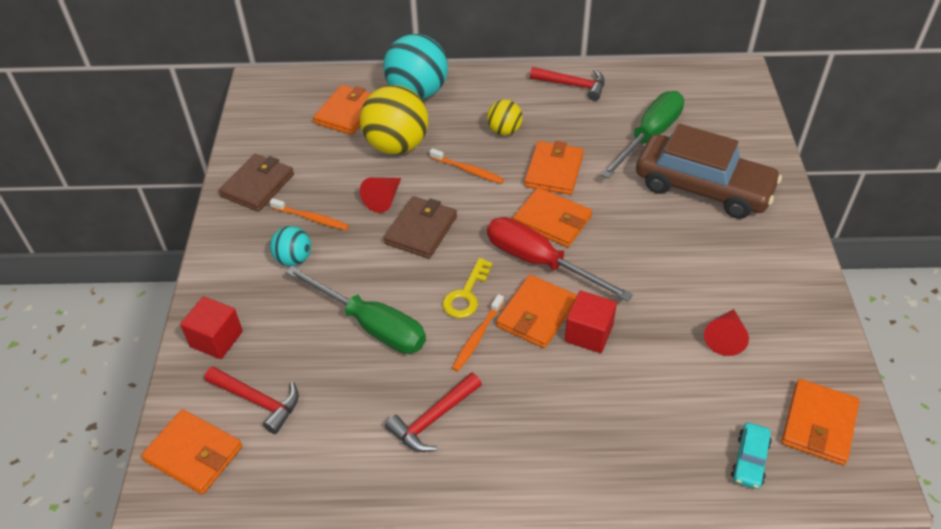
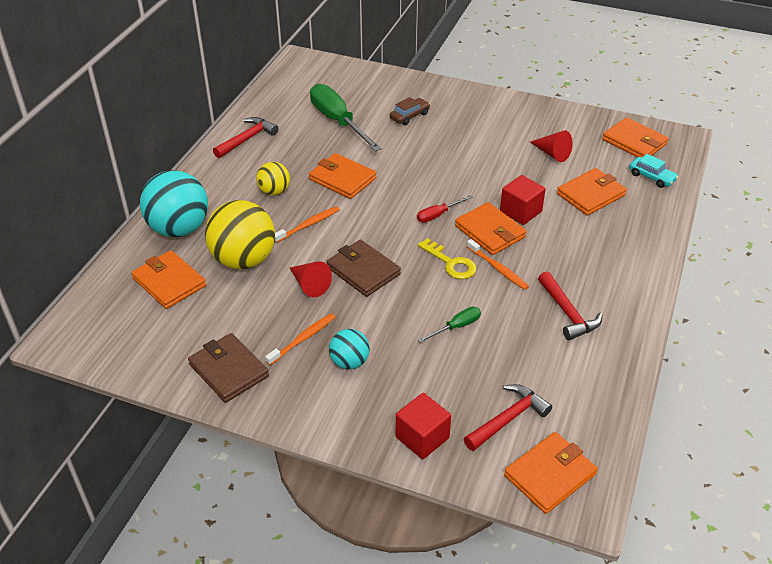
camera: 70 degrees left, 5 degrees down
green screwdriver [286,266,426,354] -> green screwdriver [418,307,481,343], size x0.48
red screwdriver [487,217,633,301] -> red screwdriver [417,195,473,223], size x0.48
orange wallet [513,187,592,247] -> orange wallet moved to [557,168,627,216]
brown car [636,124,782,219] -> brown car [390,97,430,125], size x0.40

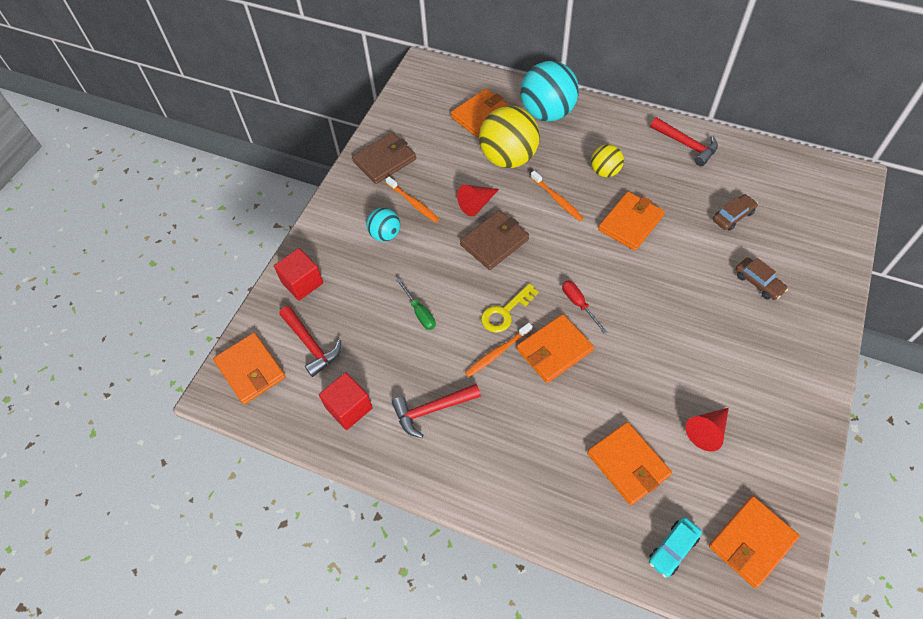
camera: 95 degrees right, 15 degrees up
green screwdriver [310,84,382,152] -> brown car [713,194,758,231]
red cube [500,175,546,225] -> red cube moved to [319,372,373,430]

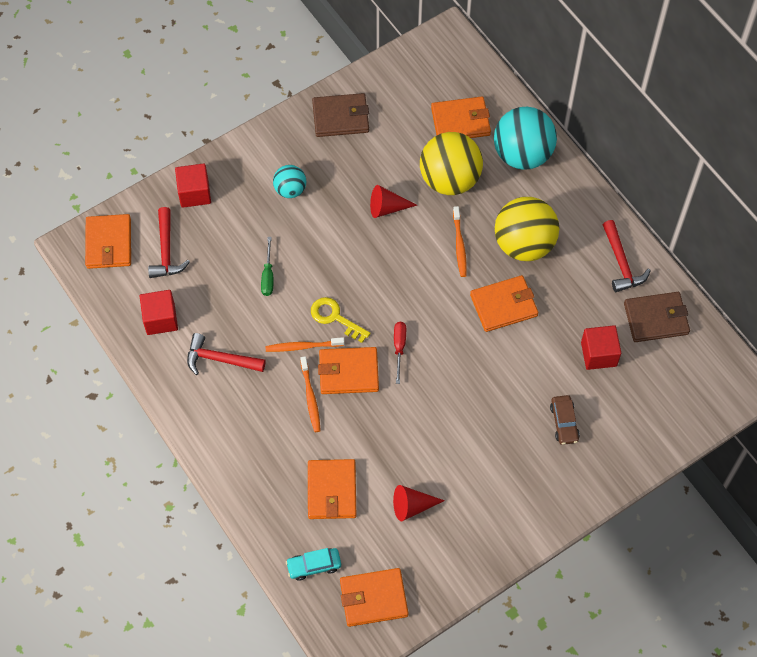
camera: 30 degrees right, 5 degrees up
orange toothbrush [386,177,439,223] -> orange toothbrush moved to [300,356,321,432]
brown wallet [460,210,529,270] -> brown wallet moved to [624,292,690,342]
yellow key [481,284,539,333] -> yellow key turned 45 degrees clockwise [311,297,371,343]
yellow ball [591,144,624,177] -> yellow ball [495,197,559,261], size x1.88
brown car [713,194,758,231] -> red cube [581,325,621,370]

